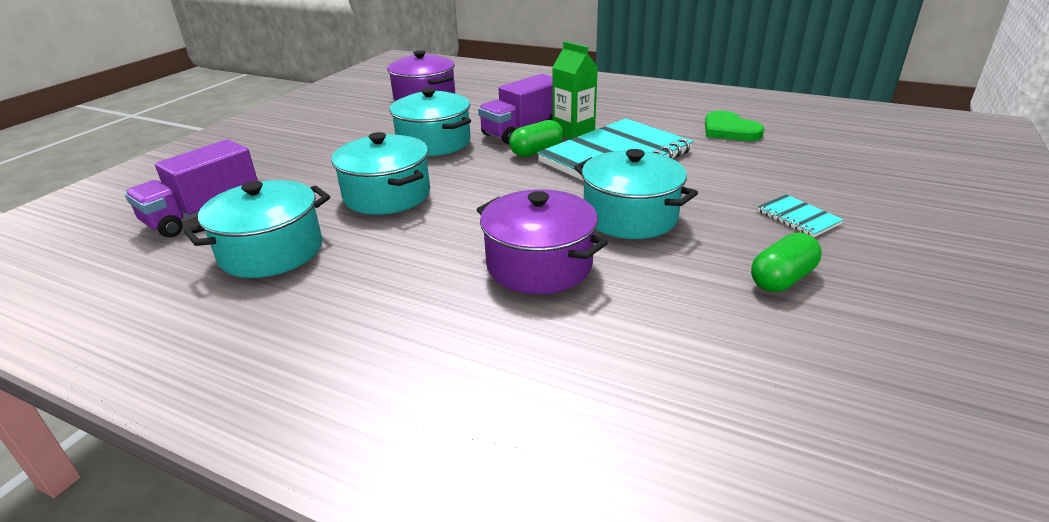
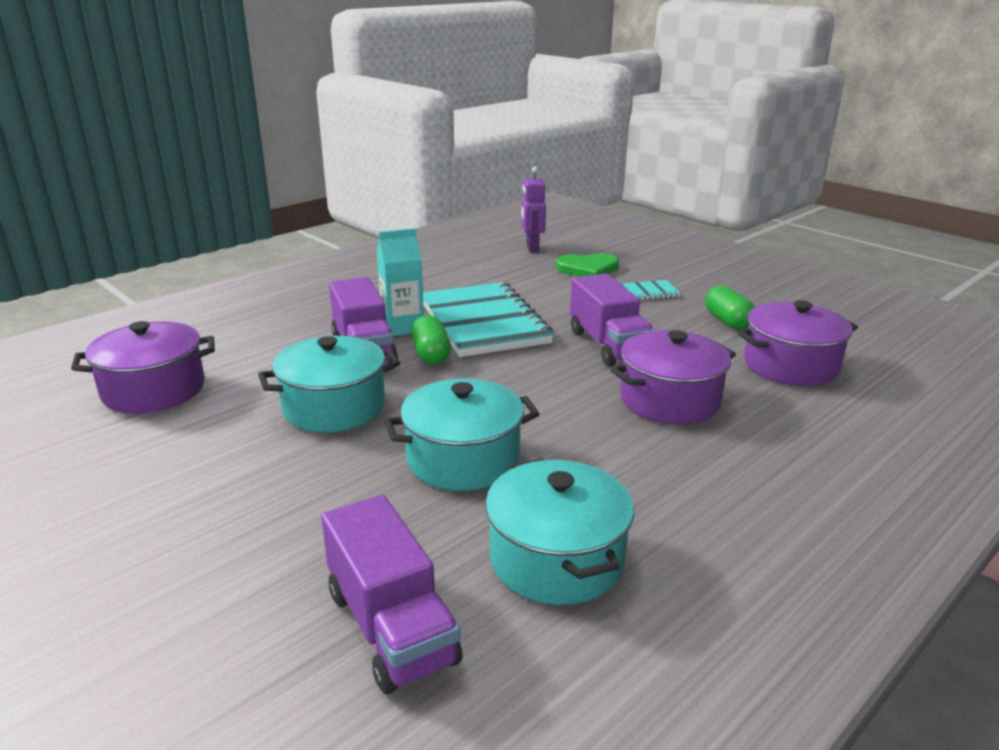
camera: 70 degrees left, 5 degrees down
green carton [552,41,598,139] -> turquoise carton [377,228,424,336]
turquoise pot [574,149,698,239] -> purple truck [570,274,655,366]
green heart [705,111,764,141] -> green heart moved to [556,253,619,277]
none -> purple robot [521,167,546,252]
none -> purple pot [737,300,858,386]

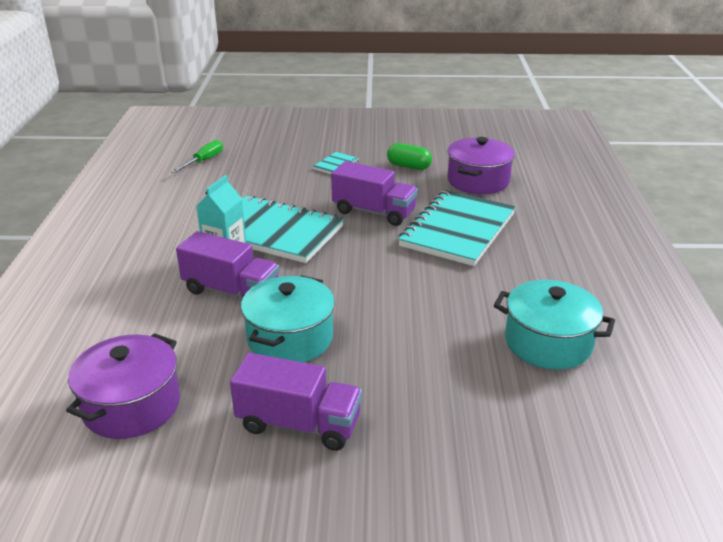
camera: 45 degrees left, 5 degrees up
purple truck [321,495,463,694] -> purple truck moved to [230,353,362,451]
turquoise pot [384,379,539,491] -> none
green capsule [411,315,451,364] -> none
purple robot [521,167,546,252] -> green screwdriver [171,140,223,173]
green heart [556,253,619,277] -> none
purple pot [611,330,736,424] -> turquoise notebook [398,190,516,266]

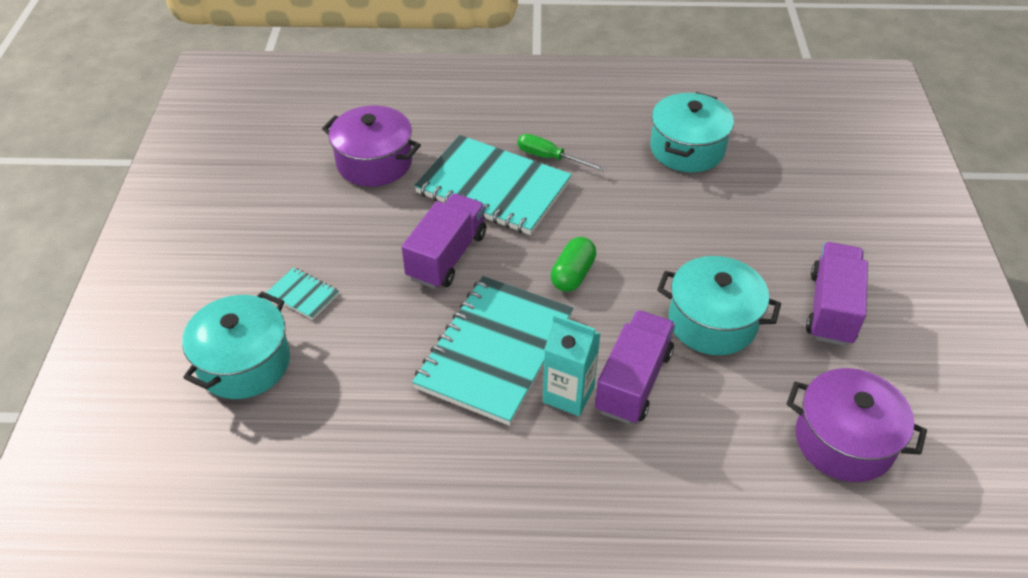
camera: 90 degrees left, 15 degrees up
green screwdriver [171,140,223,173] -> green screwdriver moved to [517,134,606,171]
green capsule [387,143,432,170] -> green capsule moved to [551,237,596,292]
none -> turquoise pot [182,292,290,399]

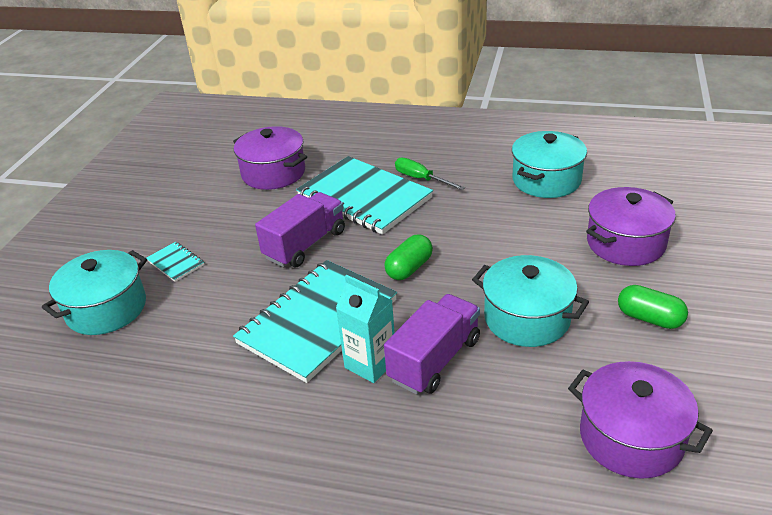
camera: 15 degrees right, 10 degrees down
purple truck [806,242,868,346] -> green capsule [618,285,688,329]
none -> purple pot [586,187,676,266]

